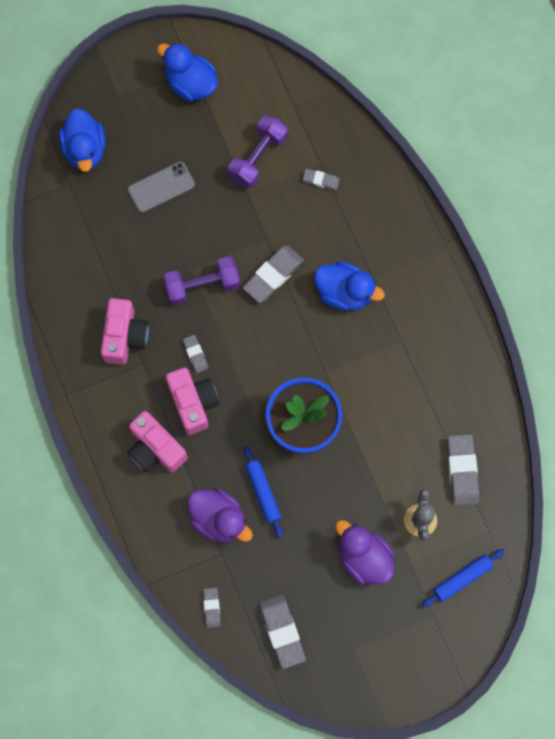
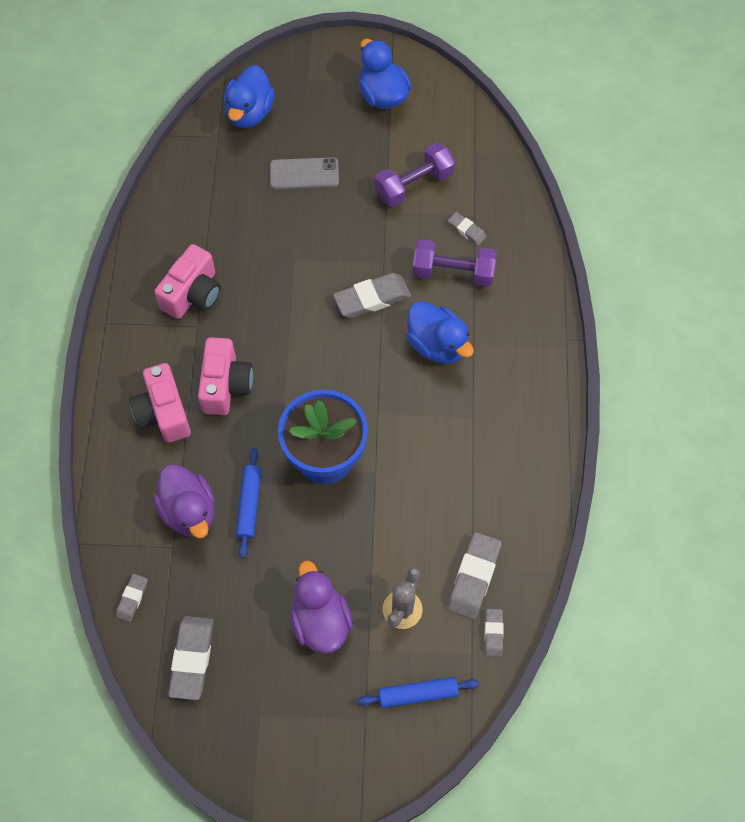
camera: 25 degrees right, 10 degrees down
purple dumbbell [163,256,240,305] -> purple dumbbell moved to [412,239,497,287]
grey eraser [183,335,208,373] -> grey eraser moved to [485,609,504,656]

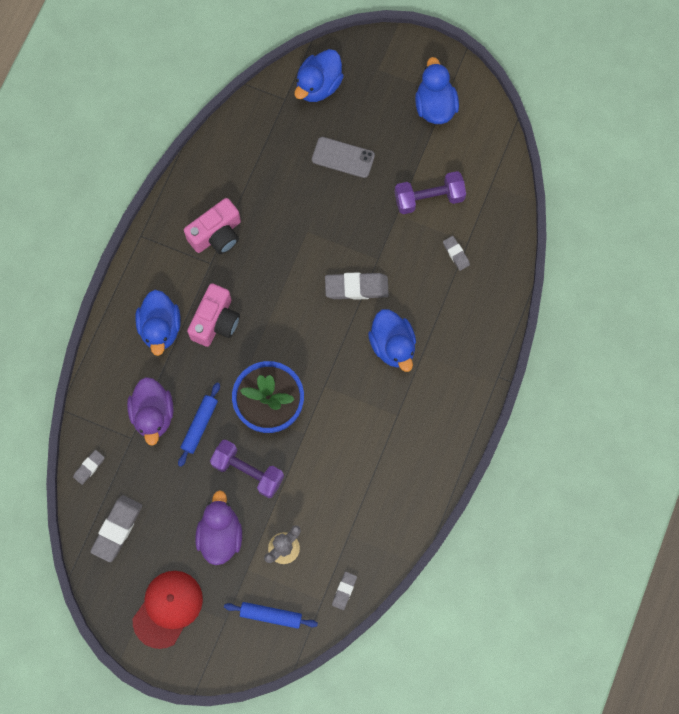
camera: 20 degrees right, 10 degrees up
pink camera [129,363,191,443] -> blue duck [135,290,181,356]
purple dumbbell [412,239,497,287] -> purple dumbbell moved to [210,440,284,498]
grey eraser [447,532,502,620] -> none
none -> red cap [133,571,203,649]

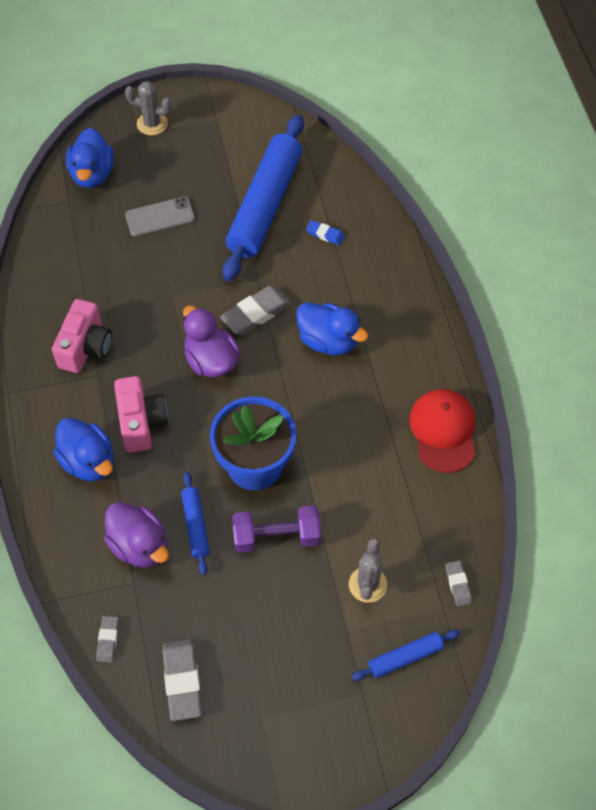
camera: 35 degrees left, 15 degrees down
red cap [133,571,203,649] -> red cap moved to [410,389,476,473]
purple duck [195,490,242,565] -> purple duck moved to [183,305,240,377]
purple dumbbell [395,171,466,214] -> blue rolling pin [223,114,304,281]
blue duck [415,57,459,124] -> none
grey eraser [443,236,470,271] -> blue eraser [306,220,345,245]
none -> grey cactus [125,81,172,135]

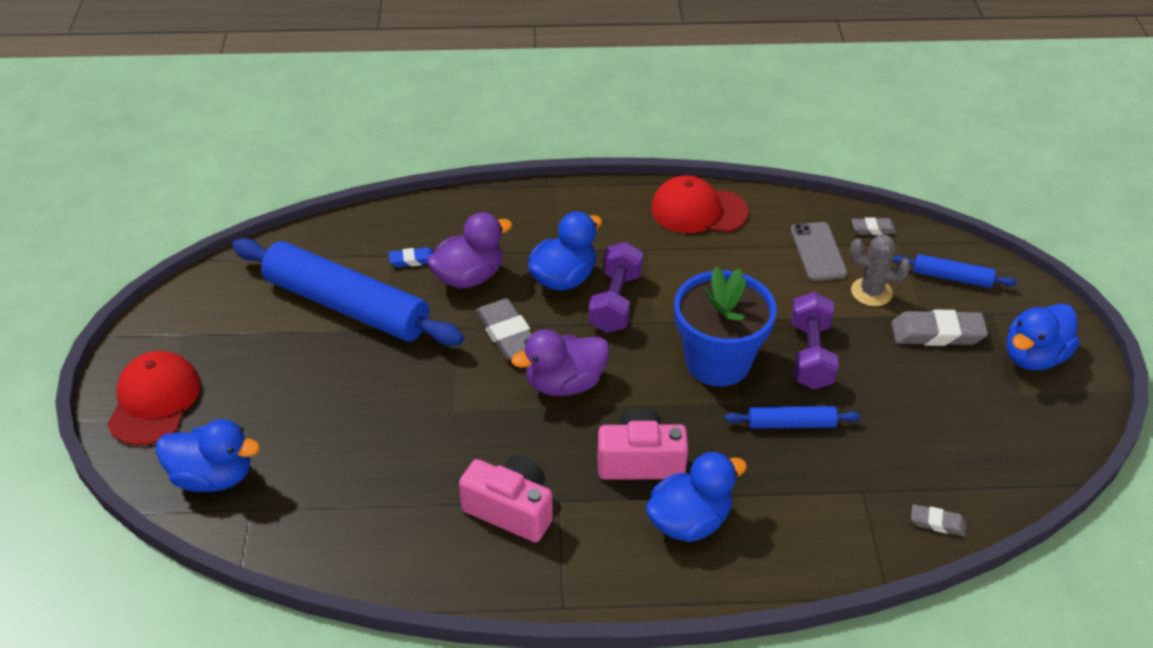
camera: 80 degrees left, 15 degrees down
purple duck [104,502,169,568] -> purple duck moved to [427,212,513,289]
grey cactus [125,81,172,135] -> red cap [107,351,201,446]
grey phone [125,197,195,237] -> grey phone moved to [791,222,848,281]
grey eraser [162,639,202,721] -> grey eraser moved to [891,310,988,346]
blue eraser [306,220,345,245] -> blue eraser turned 45 degrees clockwise [389,247,434,267]
blue rolling pin [352,630,460,681] -> blue rolling pin turned 60 degrees counterclockwise [893,254,1017,288]
none -> purple dumbbell [589,242,643,333]
none -> blue duck [1007,303,1080,371]

